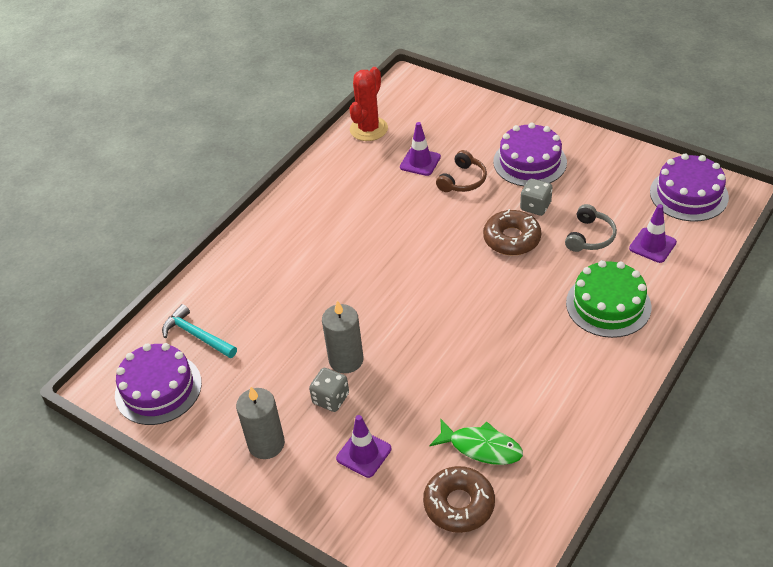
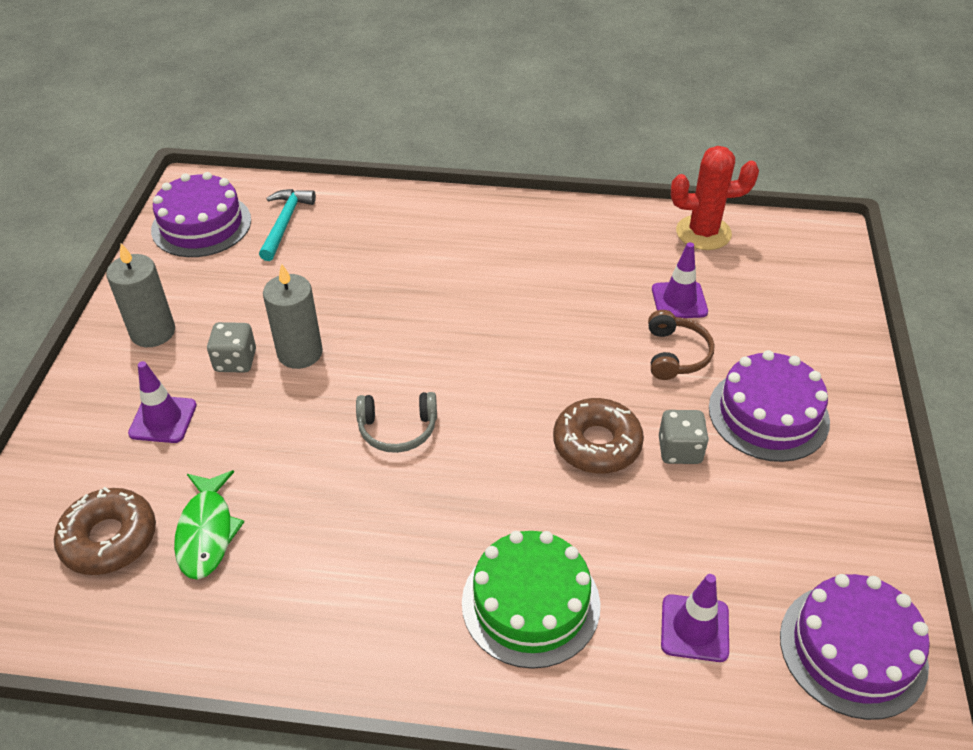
camera: 60 degrees right, 0 degrees up
brown headphones [436,150,487,192] -> brown headphones turned 90 degrees counterclockwise [648,310,714,380]
grey headphones [565,204,617,252] -> grey headphones moved to [356,392,437,453]

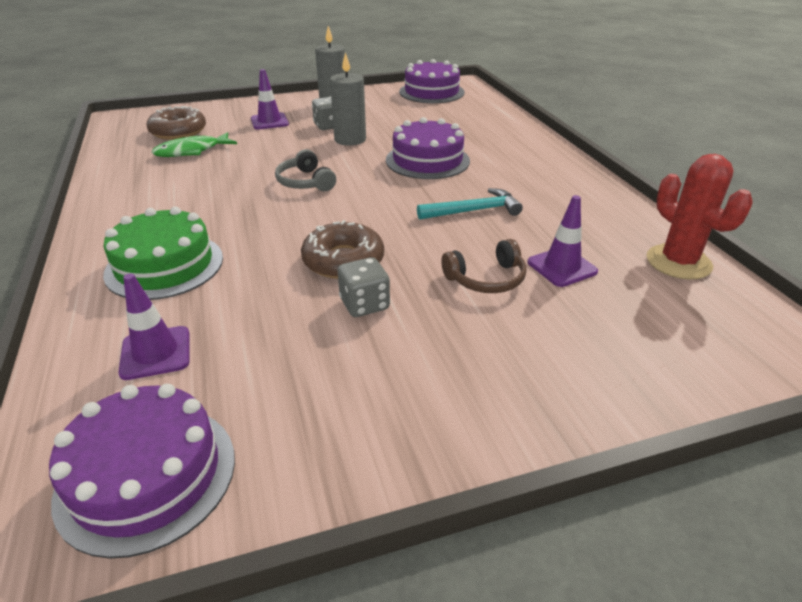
camera: 65 degrees right, 10 degrees down
turquoise hammer [259,189,316,261] -> turquoise hammer moved to [417,188,523,220]
purple cake [709,350,830,462] -> purple cake moved to [386,117,470,179]

